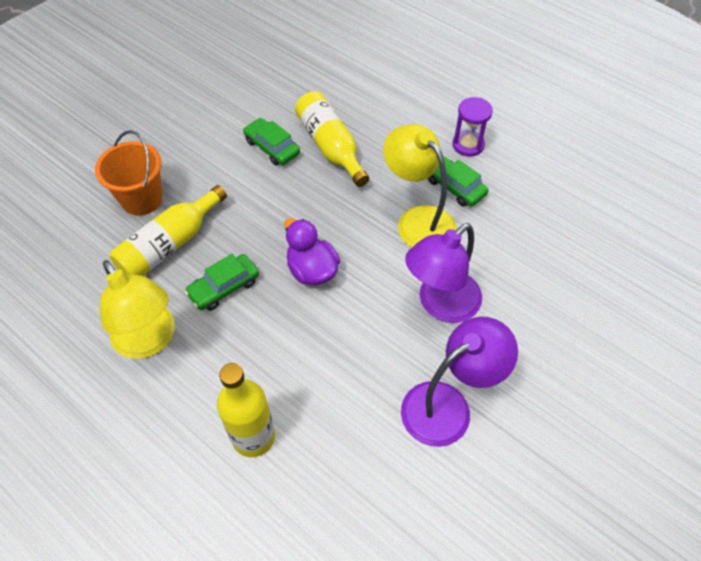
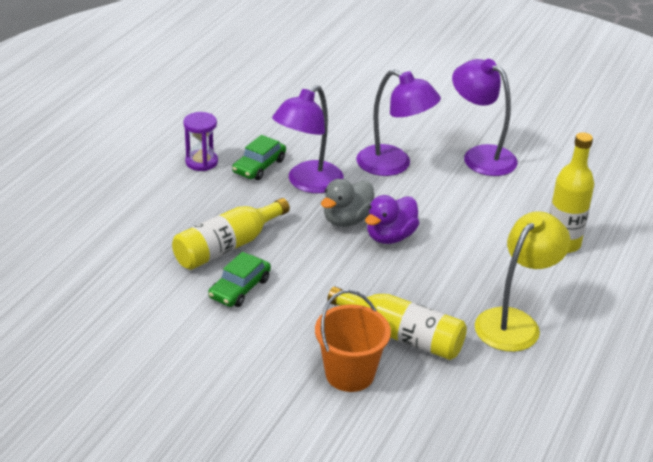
camera: 105 degrees left, 20 degrees down
green car [185,254,259,311] -> none
yellow lamp [383,124,457,248] -> purple lamp [272,85,344,193]
none -> grey duck [321,179,374,227]

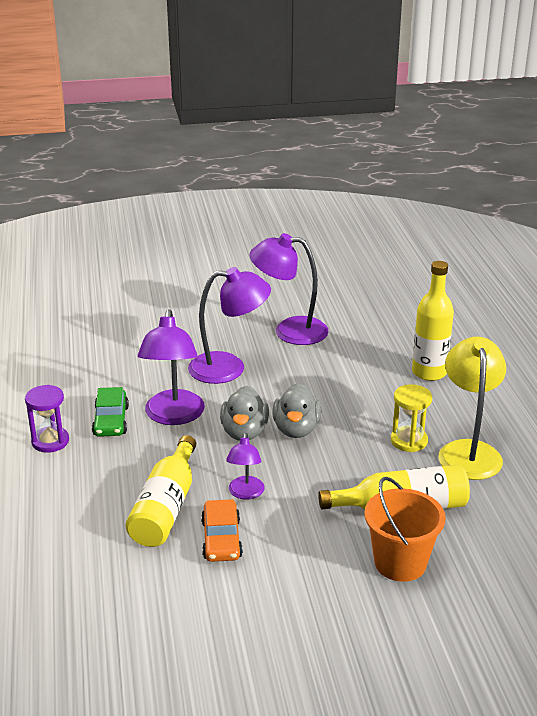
camera: 35 degrees left, 5 degrees down
green car [208,252,271,307] -> orange car [201,499,243,562]
purple duck [365,195,419,244] -> grey duck [273,383,321,438]
none -> purple lamp [226,433,265,500]
none -> yellow hourglass [391,384,432,452]

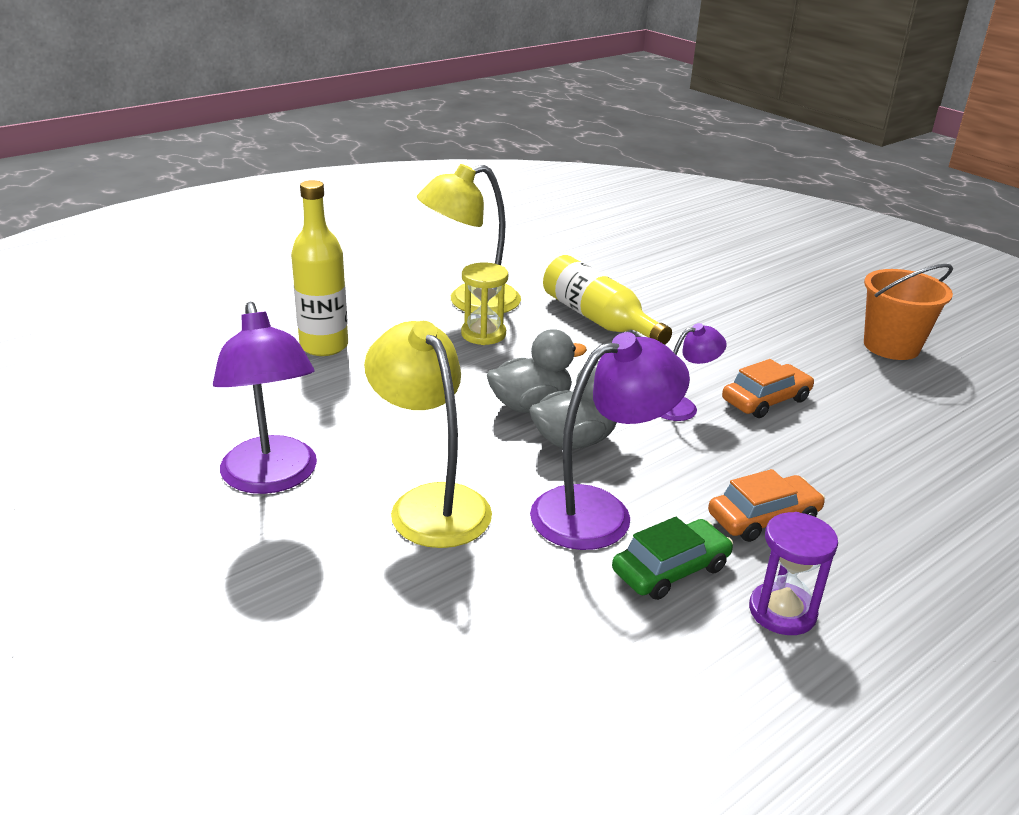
camera: 120 degrees left, 0 degrees up
yellow bottle [126,435,196,547] -> none
purple lamp [188,267,271,384] -> yellow lamp [364,321,492,548]
orange bucket [364,477,445,582] -> orange bucket moved to [864,264,953,360]
none -> orange car [708,469,825,542]

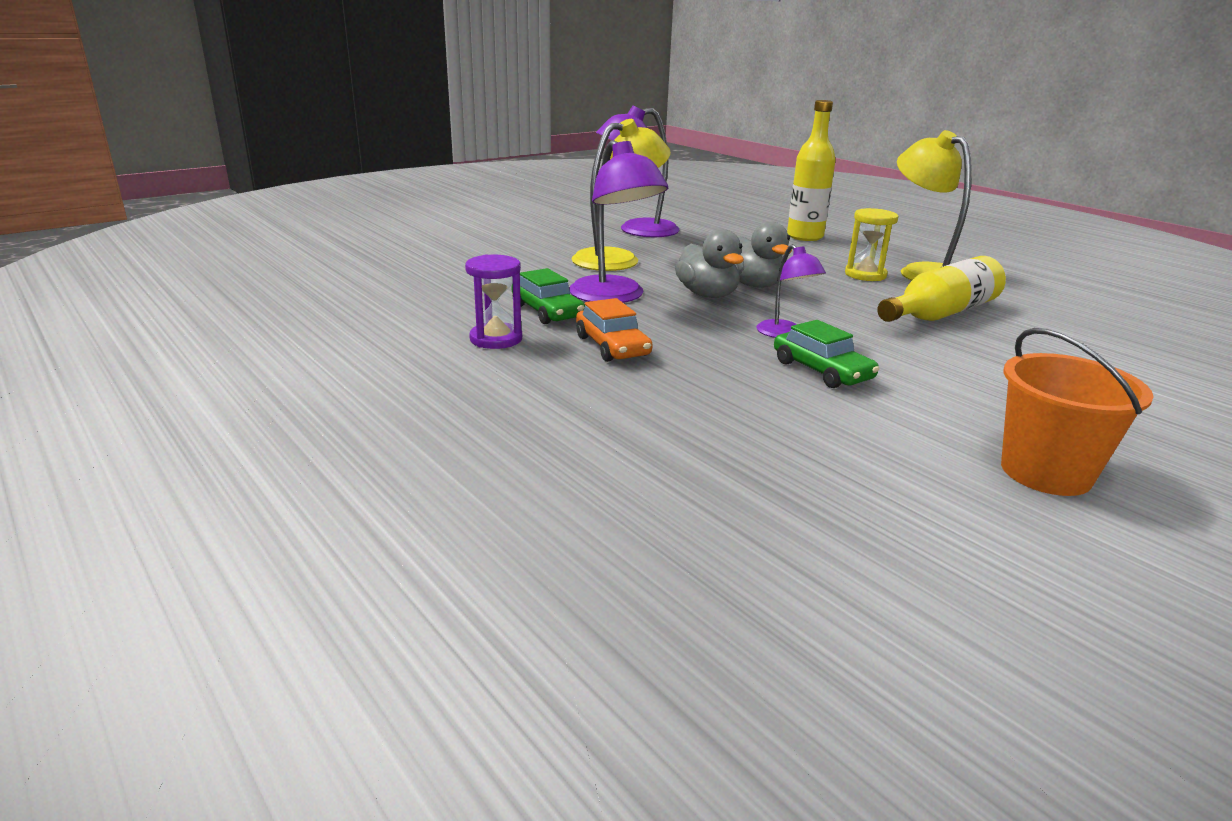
camera: 90 degrees right, 5 degrees down
orange car [722,359,814,418] -> green car [774,320,879,388]

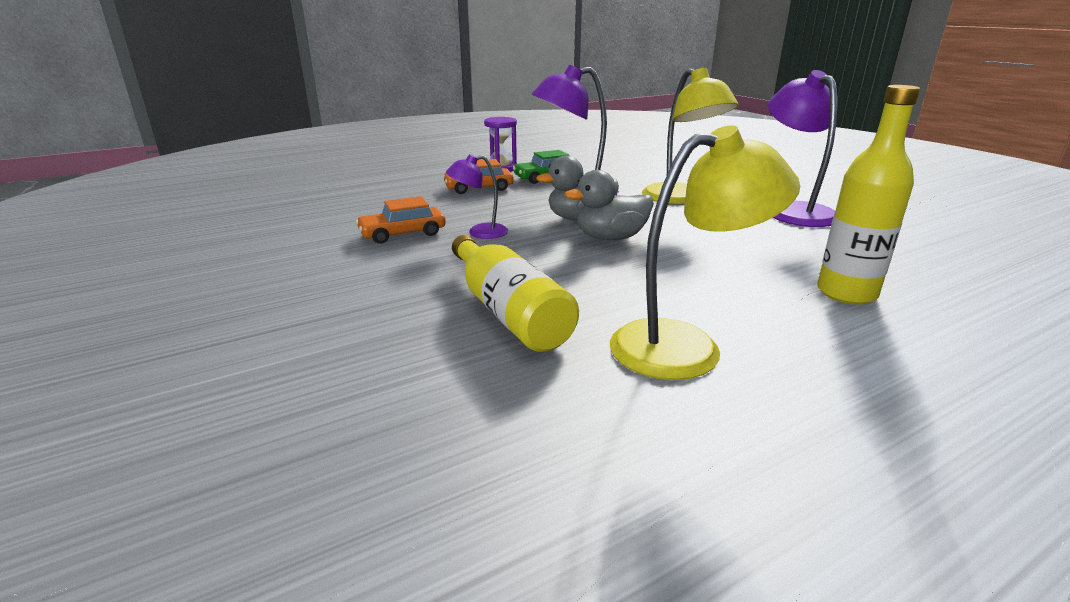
camera: 100 degrees right, 0 degrees up
green car [774,320,879,388] -> orange car [356,196,446,244]
yellow hourglass [845,208,899,281] -> none
orange bucket [1001,328,1154,496] -> none

